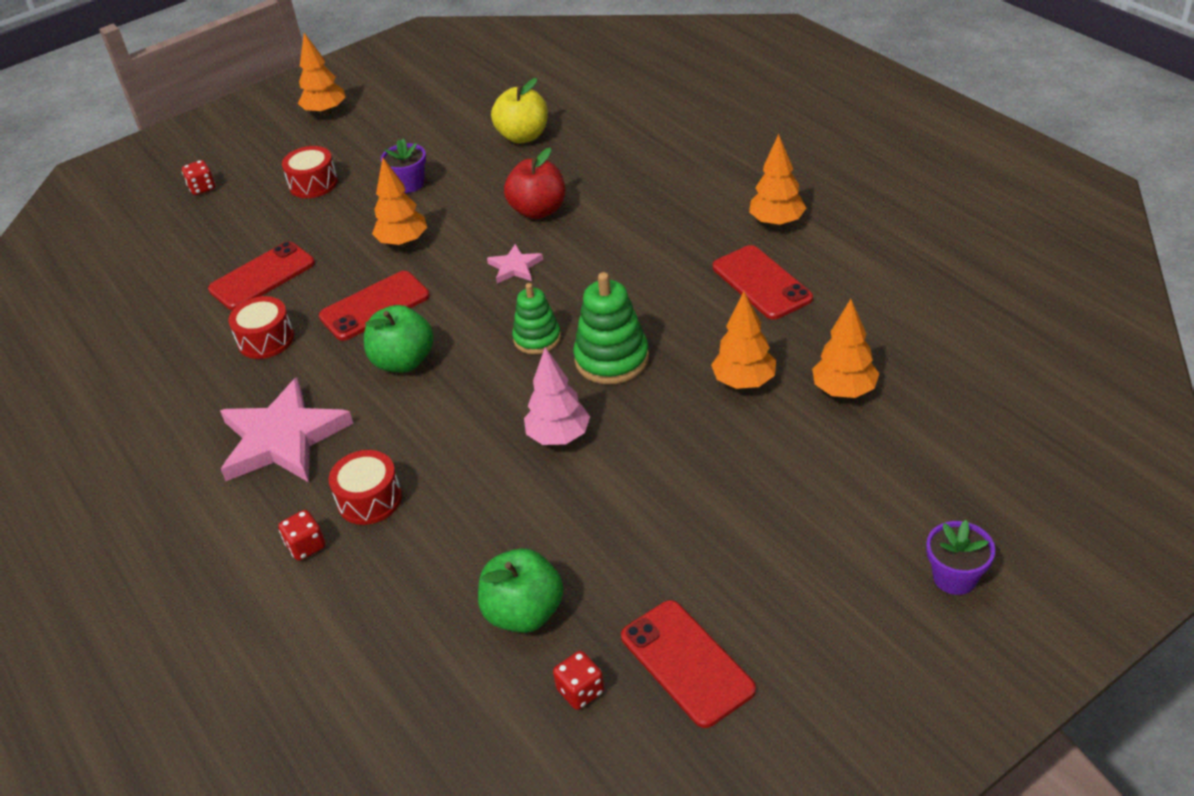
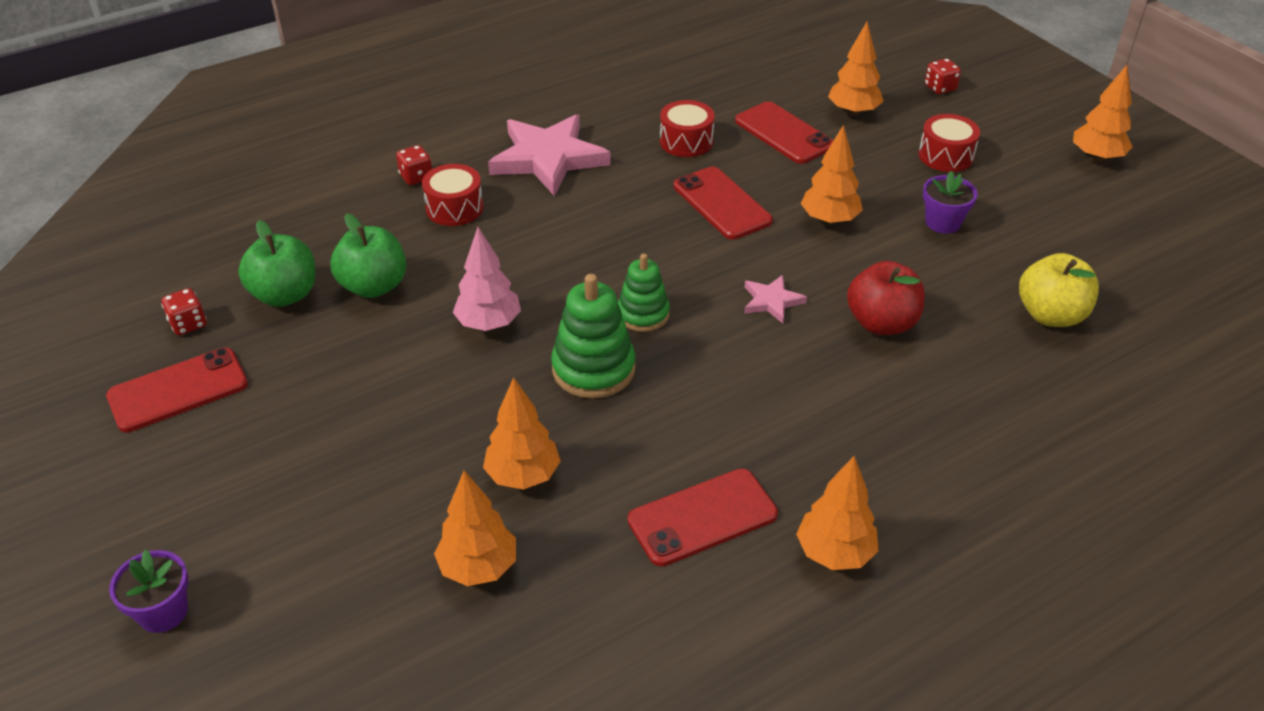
camera: 90 degrees right, 0 degrees up
green apple [364,305,434,373] -> green apple moved to [331,213,406,298]
none -> orange tree [828,21,884,116]

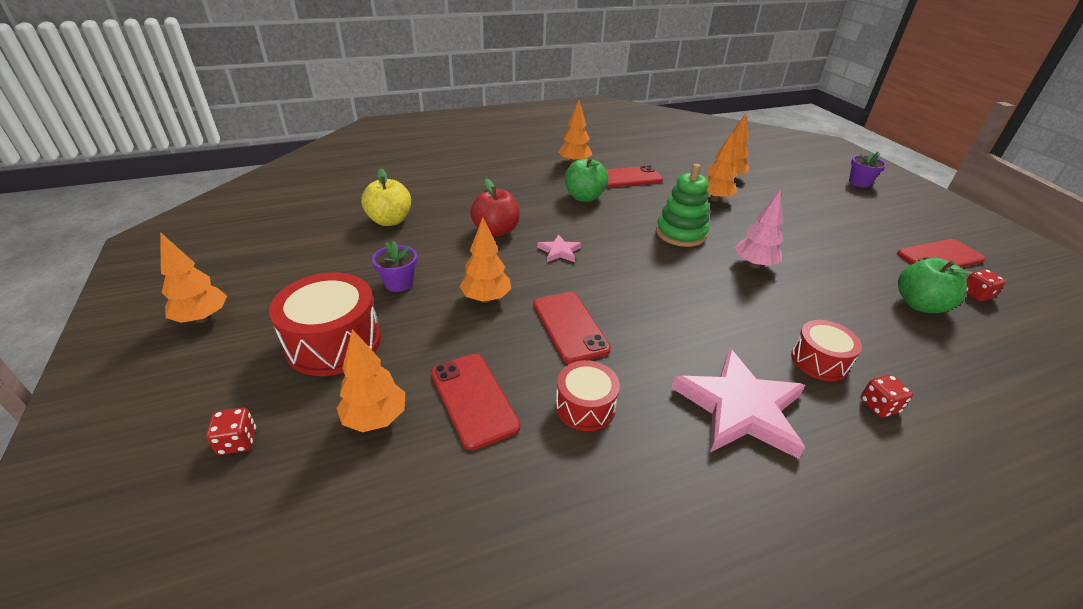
camera: 170 degrees left, 5 degrees down
green apple [331,213,406,298] -> green apple moved to [565,158,608,202]
green stacking toy [618,254,670,332] -> none
red drum [919,114,980,172] -> red drum [269,273,381,376], size x1.69

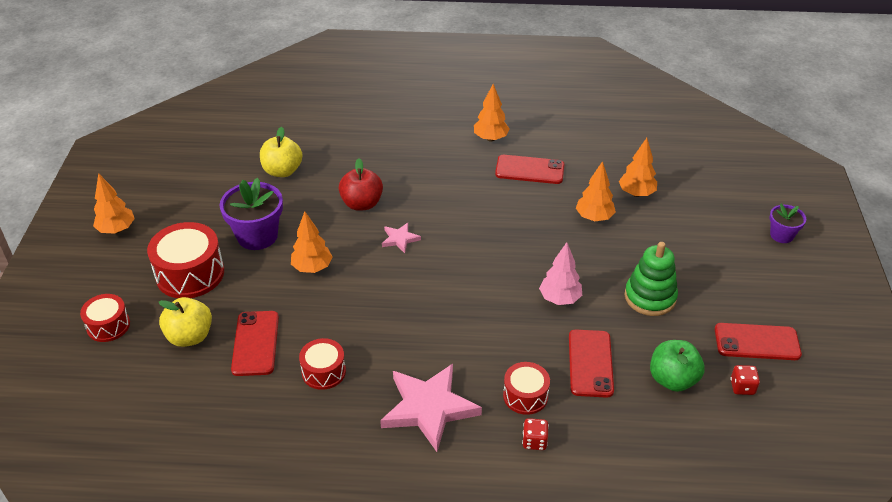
camera: 25 degrees right, 5 degrees up
red dice [206,408,256,455] -> red drum [80,294,130,342]
orange tree [337,329,405,432] -> yellow apple [159,297,212,347]
purple flower pot [372,241,417,292] -> purple flower pot [219,178,283,250], size x1.76
red phone [533,292,611,364] -> red phone moved to [569,330,614,398]
green apple [565,158,608,202] -> none
green stacking toy [656,164,709,247] -> green stacking toy moved to [624,242,678,316]

